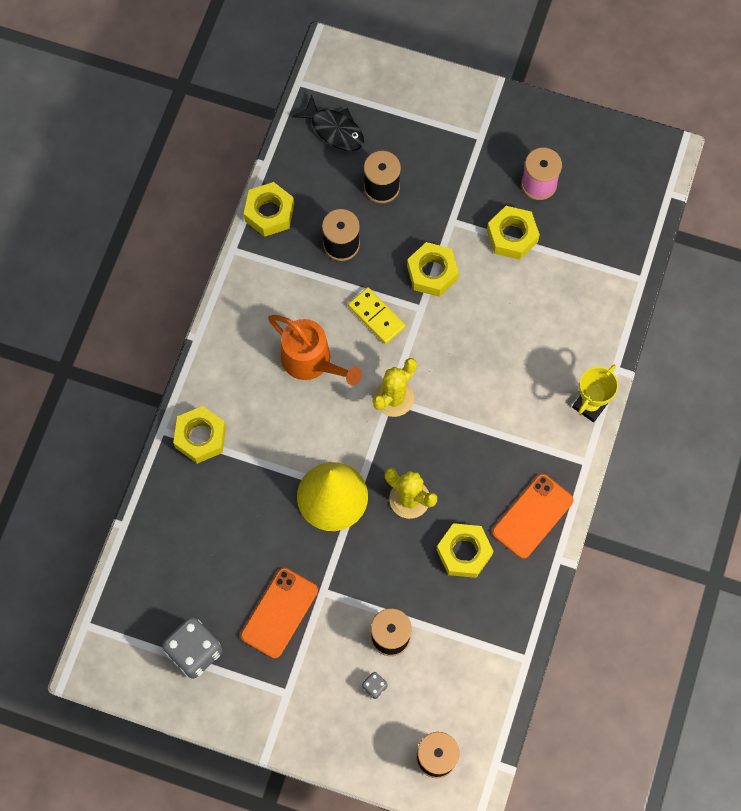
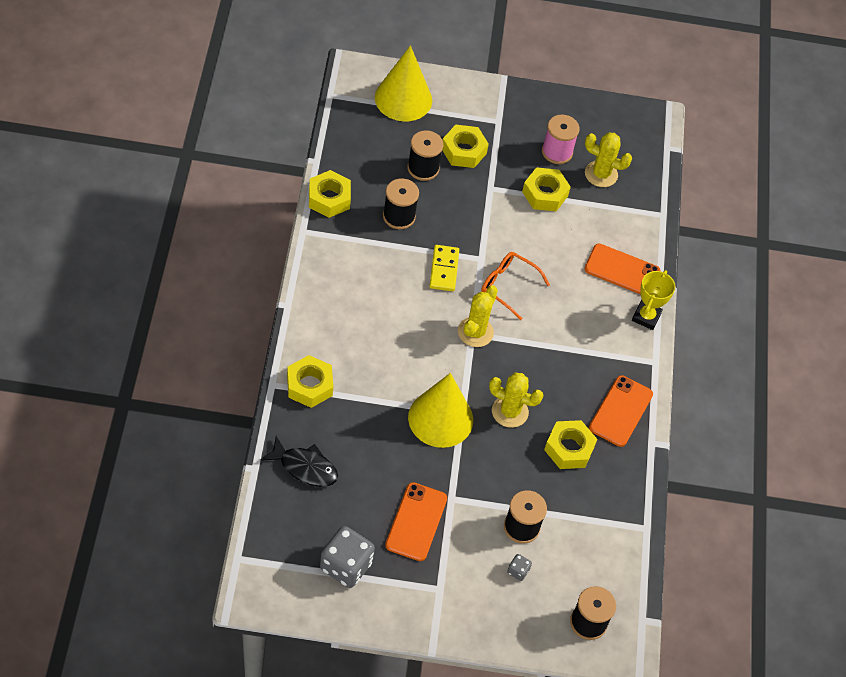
camera: 20 degrees left, 15 degrees down
orange watering can [268,315,362,386] -> none
black fish [292,95,364,151] -> black fish moved to [260,436,338,487]
yellow domino [348,287,406,344] -> yellow domino turned 60 degrees clockwise [429,245,459,291]
yellow nut [407,242,459,297] -> yellow nut moved to [442,125,489,168]
none -> yellow cone [375,45,432,121]
none -> orange glasses [481,252,550,320]
none -> yellow cactus [585,132,632,187]
none -> orange phone [585,244,661,295]

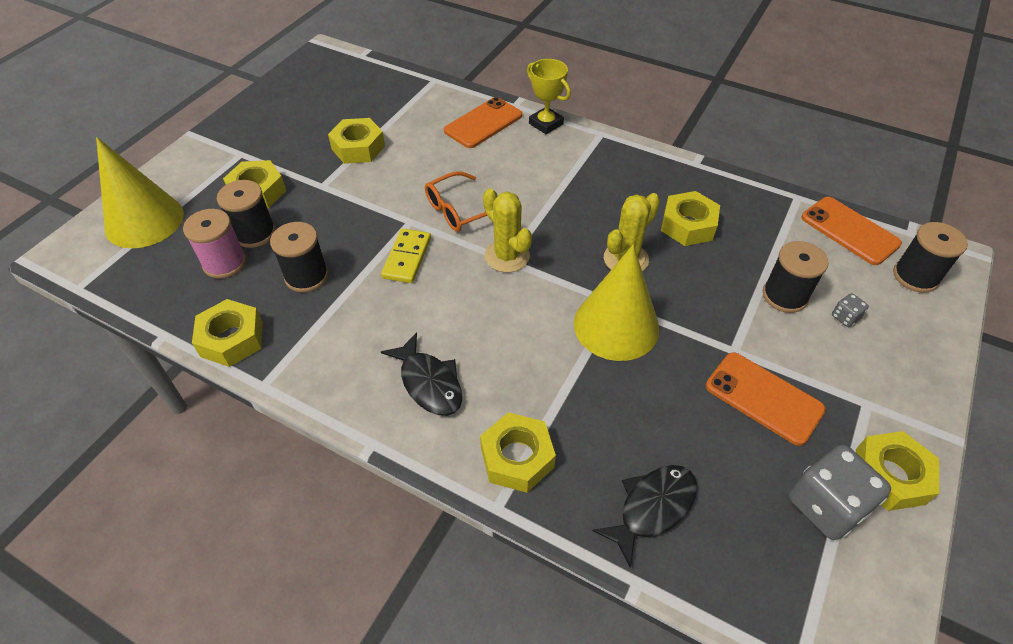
camera: 60 degrees left, 5 degrees down
yellow domino [429,245,459,291] -> yellow domino turned 75 degrees clockwise [381,228,431,283]
pink spool [542,115,580,164] -> pink spool moved to [183,209,247,279]
yellow cactus [585,132,632,187] -> none
orange phone [589,375,653,447] -> orange phone moved to [801,197,902,265]
none -> black fish [381,332,462,416]
none -> yellow nut [856,431,939,511]

